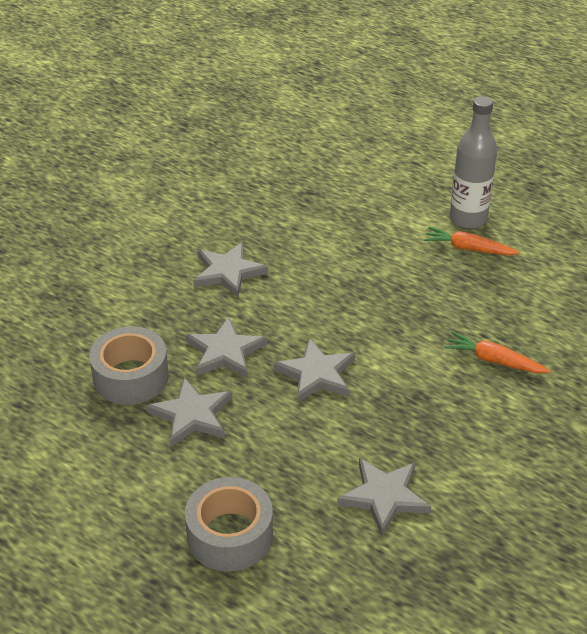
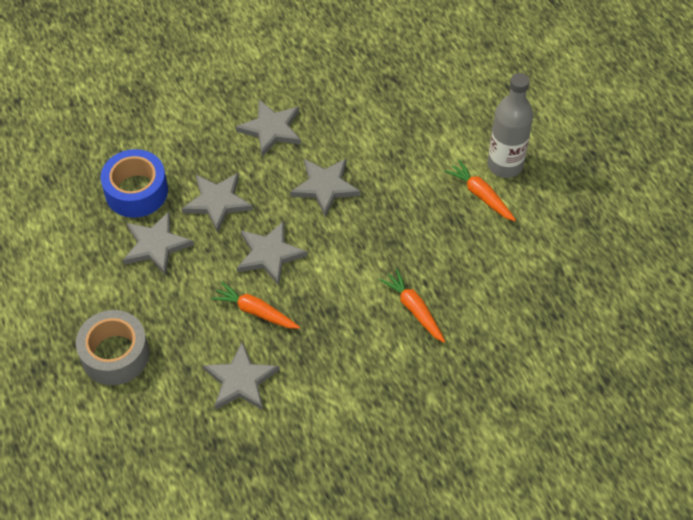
camera: 30 degrees right, 15 degrees up
grey tape [89,326,169,405] -> blue tape [101,149,168,218]
none -> orange carrot [211,282,300,329]
none -> grey star [290,159,360,217]

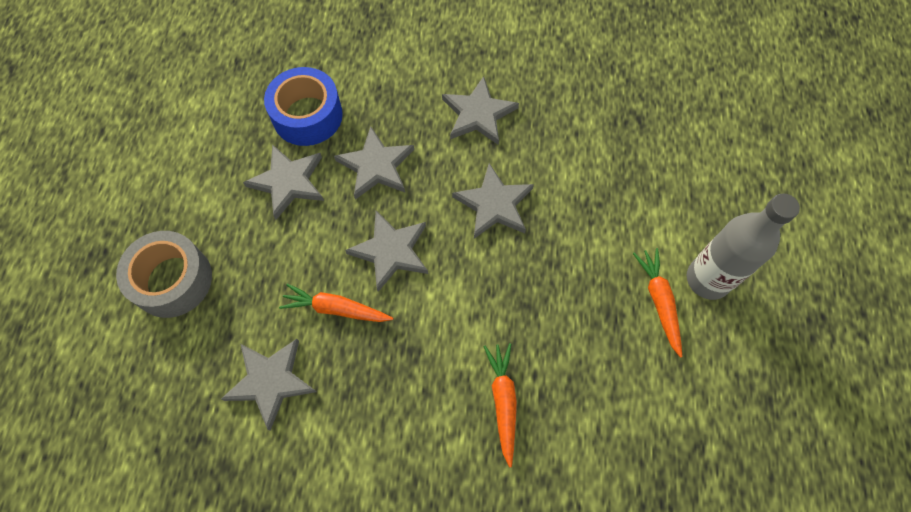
camera: 30 degrees right, 10 degrees up
orange carrot [211,282,300,329] -> orange carrot turned 45 degrees counterclockwise [279,284,393,322]

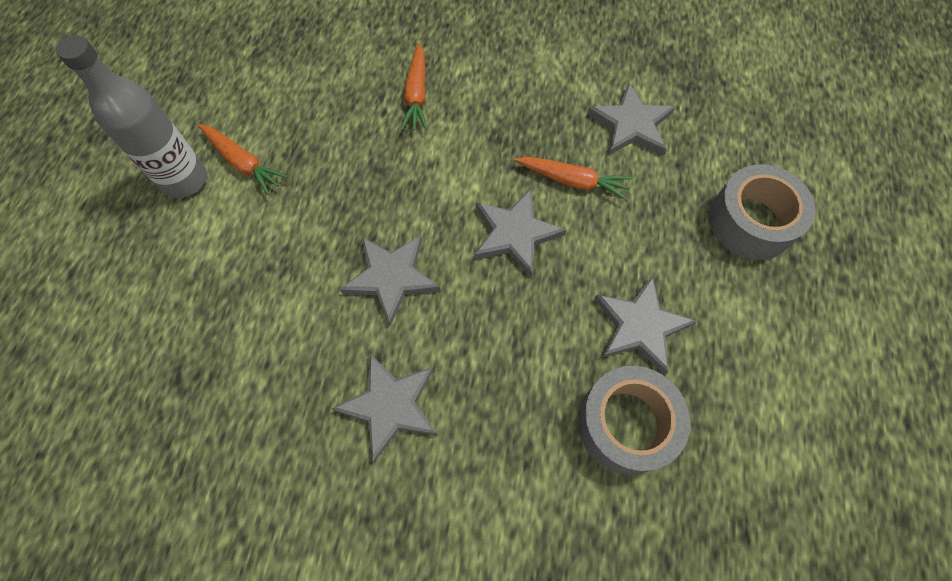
camera: 175 degrees left, 0 degrees up
blue tape [264,67,343,146] -> grey tape [578,366,690,475]
grey star [334,126,414,200] -> none
orange carrot [633,248,682,358] -> orange carrot turned 45 degrees counterclockwise [198,124,288,195]

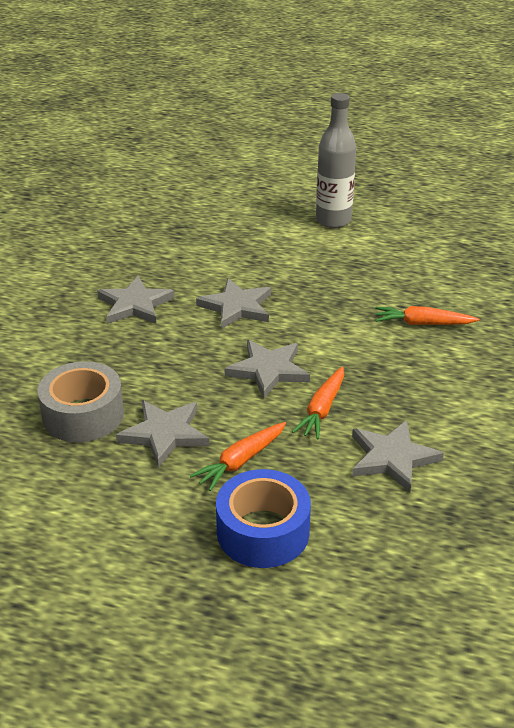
camera: 95 degrees right, 30 degrees down
orange carrot [198,124,288,195] -> orange carrot moved to [190,422,286,491]
grey tape [709,164,816,260] -> blue tape [216,469,311,568]

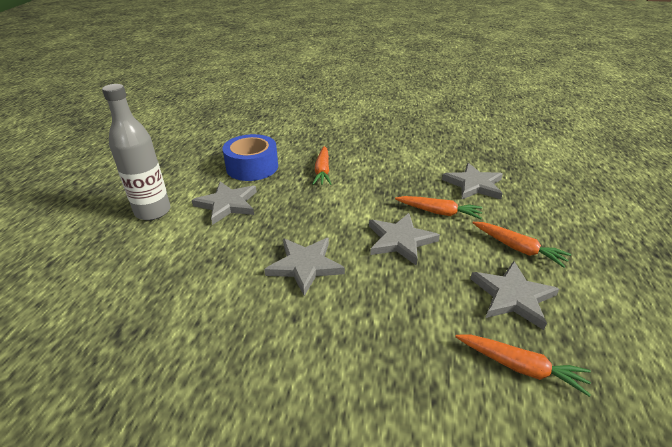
camera: 95 degrees left, 0 degrees up
grey tape [38,361,124,442] -> orange carrot [455,334,591,397]
grey star [97,276,175,324] -> grey star moved to [192,181,257,225]
blue tape [216,469,311,568] -> blue tape moved to [222,134,278,181]

